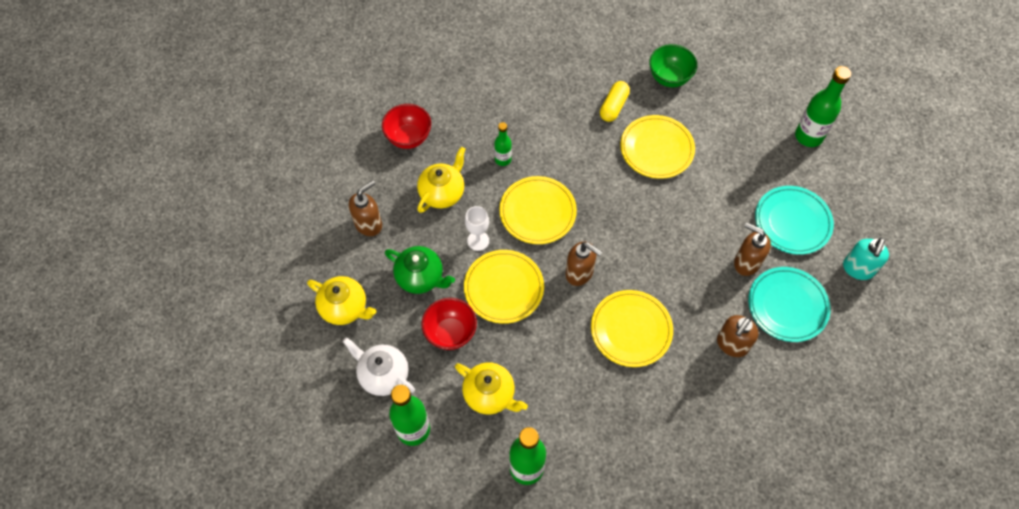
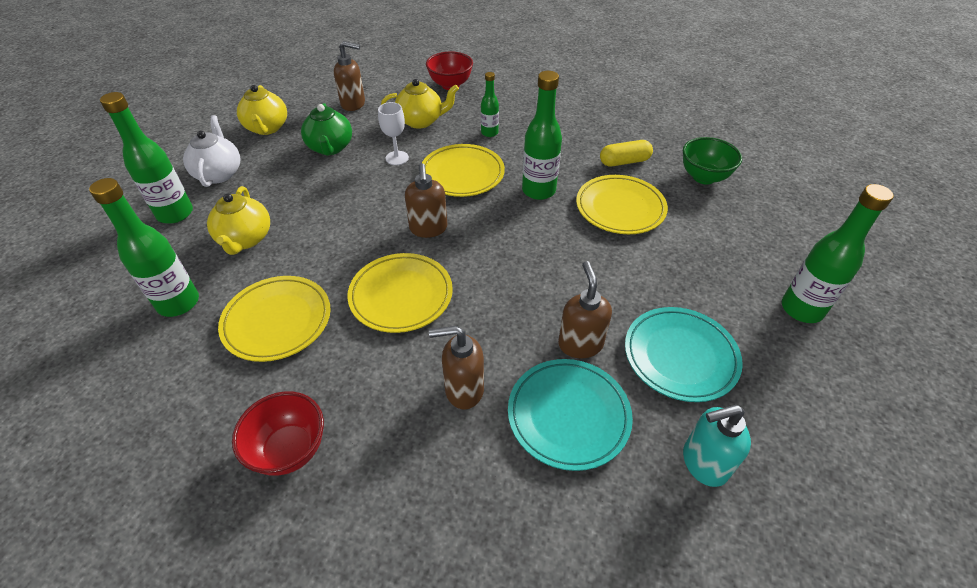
camera: 50 degrees right, 15 degrees down
red bowl [422,298,477,350] -> red bowl moved to [232,391,324,476]
yellow plate [464,250,544,324] -> yellow plate moved to [218,276,331,362]
none -> green bottle [522,71,562,200]

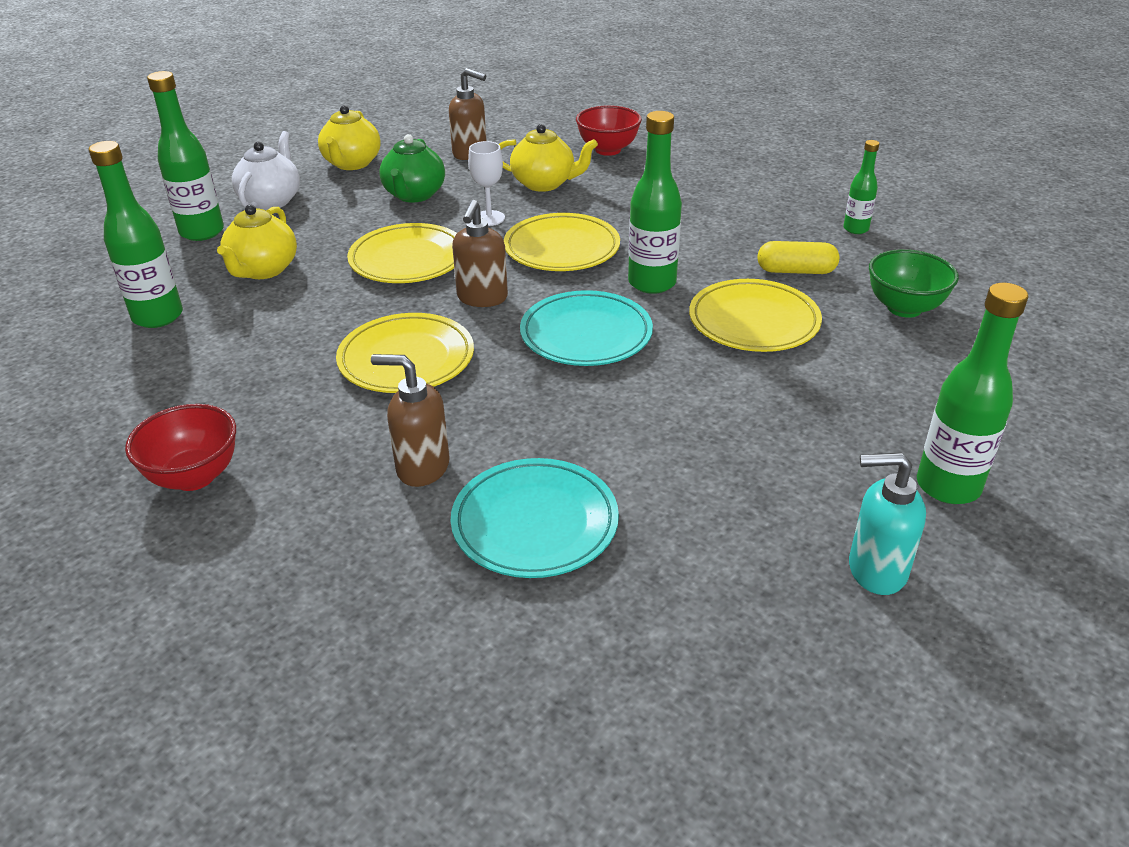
camera: 20 degrees right, 10 degrees down
yellow plate [218,276,331,362] -> yellow plate moved to [347,223,457,283]
green bottle [481,72,499,137] -> green bottle moved to [843,140,879,234]
brown soap dispenser [558,261,612,358] -> none
turquoise plate [625,307,743,402] -> turquoise plate moved to [520,290,653,366]
turquoise soap dispenser [683,405,751,487] -> turquoise soap dispenser moved to [849,452,926,595]

